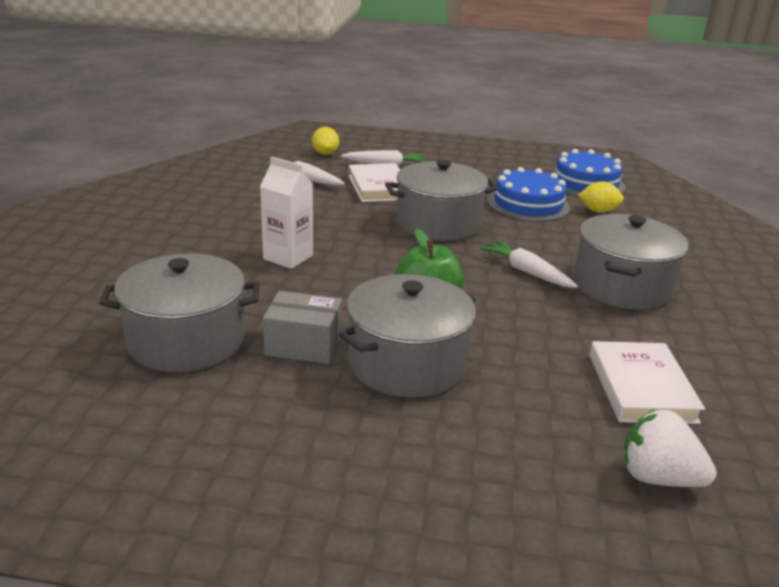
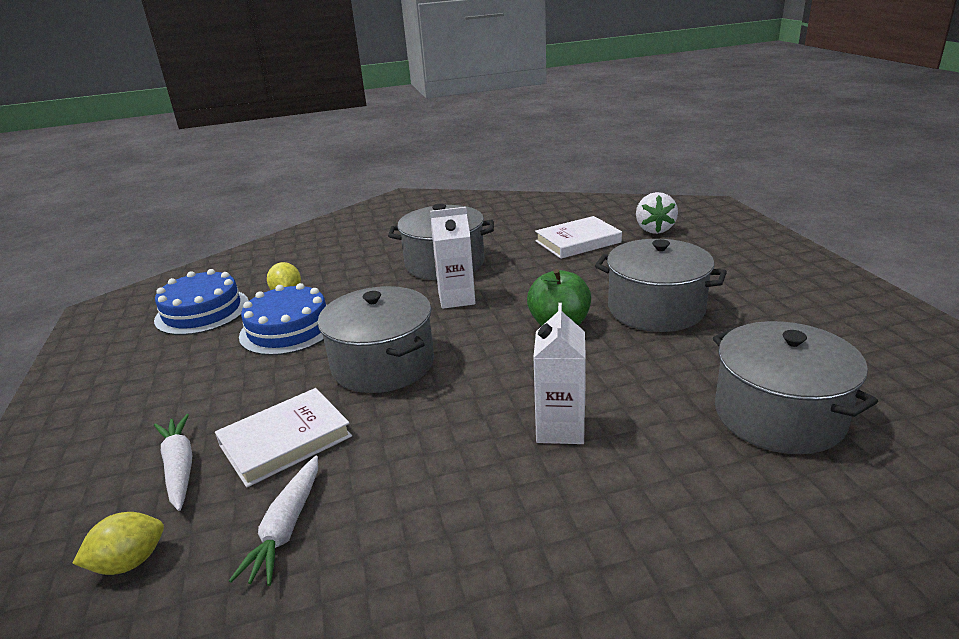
camera: 110 degrees left, 0 degrees up
grey box [263,291,342,364] -> none
white carrot [480,241,578,288] -> white carton [430,207,476,309]

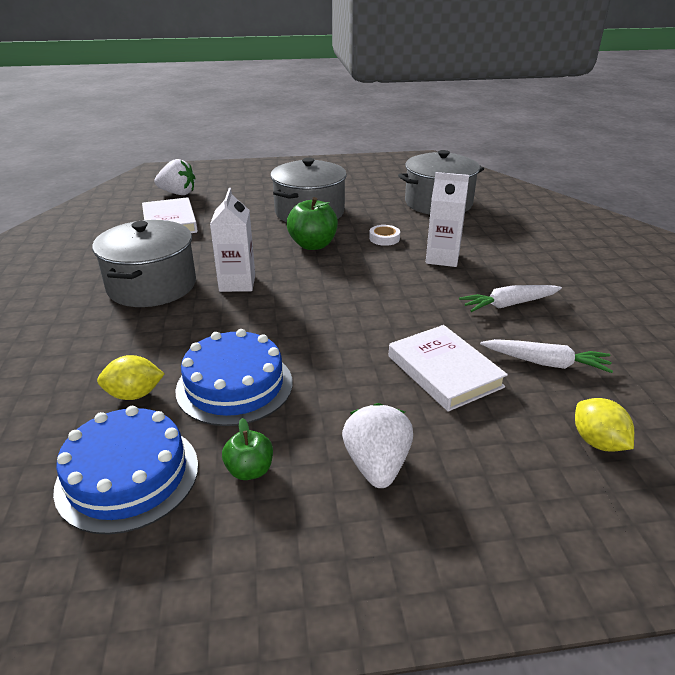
camera: 85 degrees left, 5 degrees up
white carrot [154,414,192,511] -> white carrot moved to [459,285,562,312]
grey pot [318,286,434,393] -> none
none -> green apple [222,418,273,480]
none -> white strawberry [342,403,413,488]
none -> white tape [369,225,400,246]

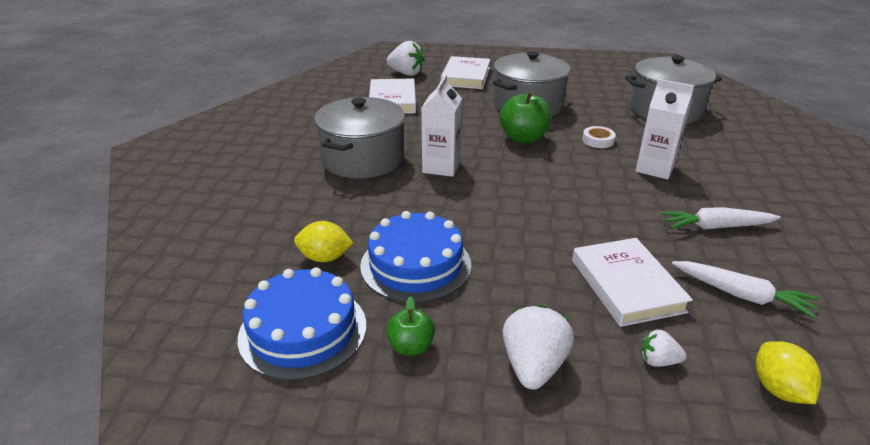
camera: 15 degrees right, 0 degrees up
none -> white book [441,56,490,89]
none -> white strawberry [641,330,686,367]

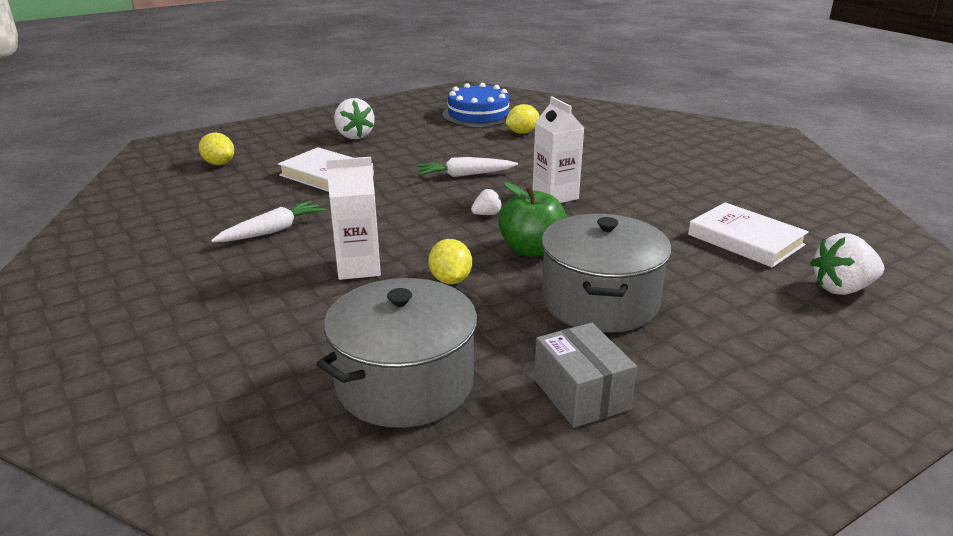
camera: 140 degrees right, 5 degrees down
grey pot [314,97,405,179] -> none
blue cake [360,211,471,303] -> none
green apple [386,296,435,356] -> none
white book [441,56,490,89] -> none
white tape [582,126,616,148] -> yellow lemon [428,239,472,284]
white strawberry [641,330,686,367] -> white strawberry moved to [471,189,502,215]
white carrot [672,261,818,319] -> white carrot moved to [417,157,518,177]
none -> grey box [534,323,637,428]

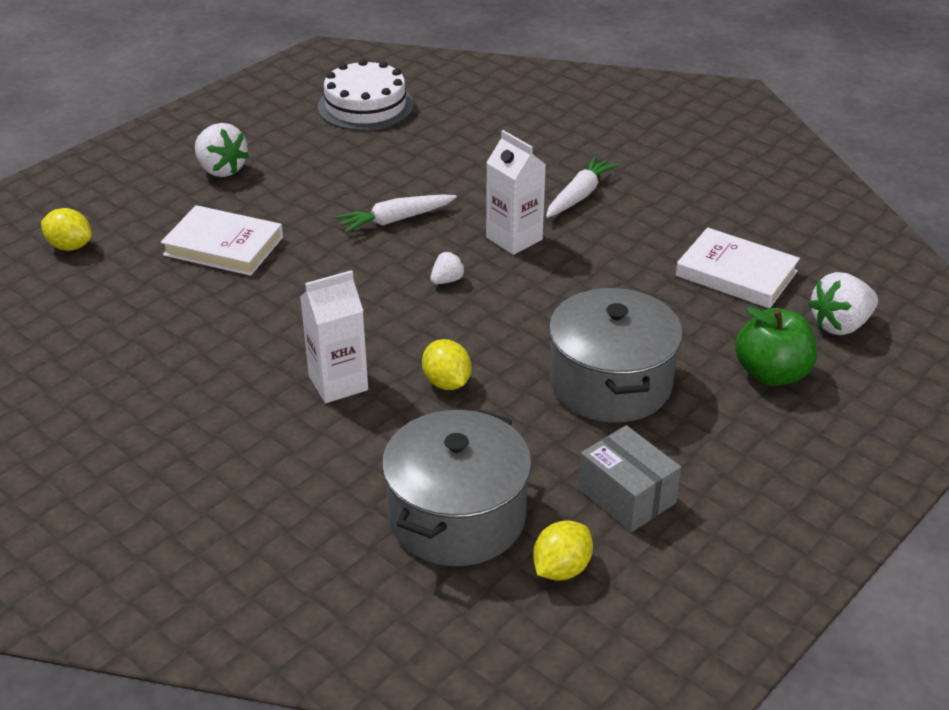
camera: 15 degrees left, 10 degrees up
white carrot [211,201,325,242] -> white carrot moved to [546,157,618,218]
blue cake [442,83,511,127] -> white cake [318,59,414,131]
green apple [498,182,567,257] -> green apple moved to [735,307,817,386]
yellow lemon [506,104,540,134] -> yellow lemon moved to [533,520,593,581]

